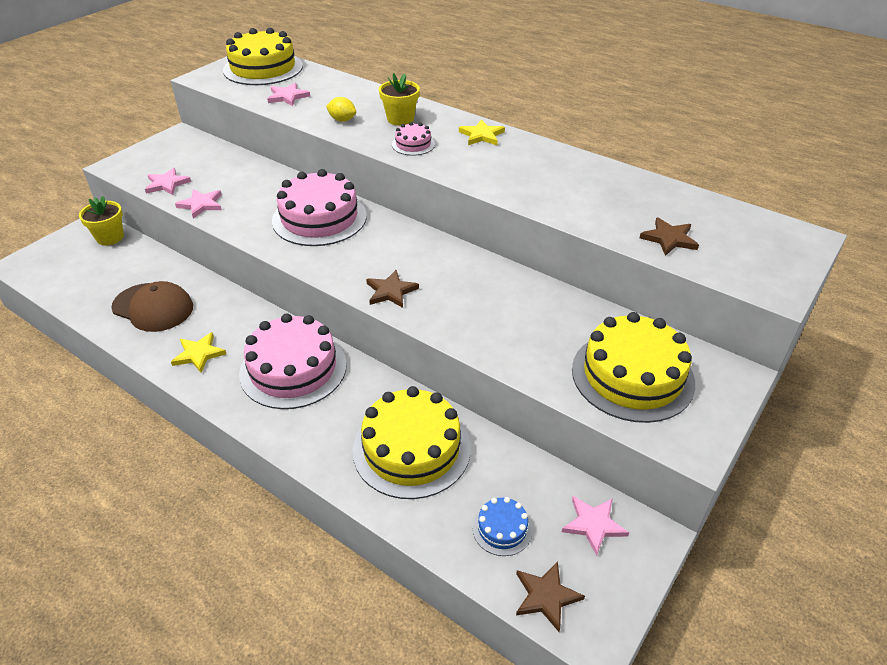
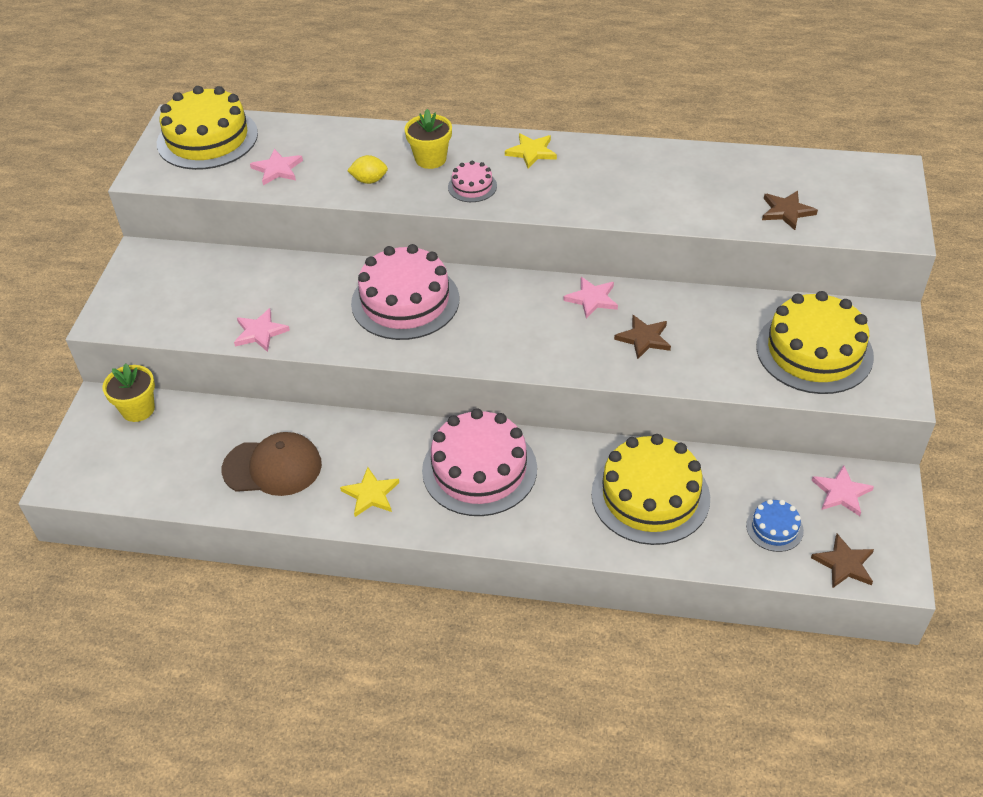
camera: 25 degrees left, 5 degrees up
pink star [145,168,191,195] -> pink star moved to [563,277,618,319]
brown star [366,270,419,308] -> brown star moved to [614,315,671,360]

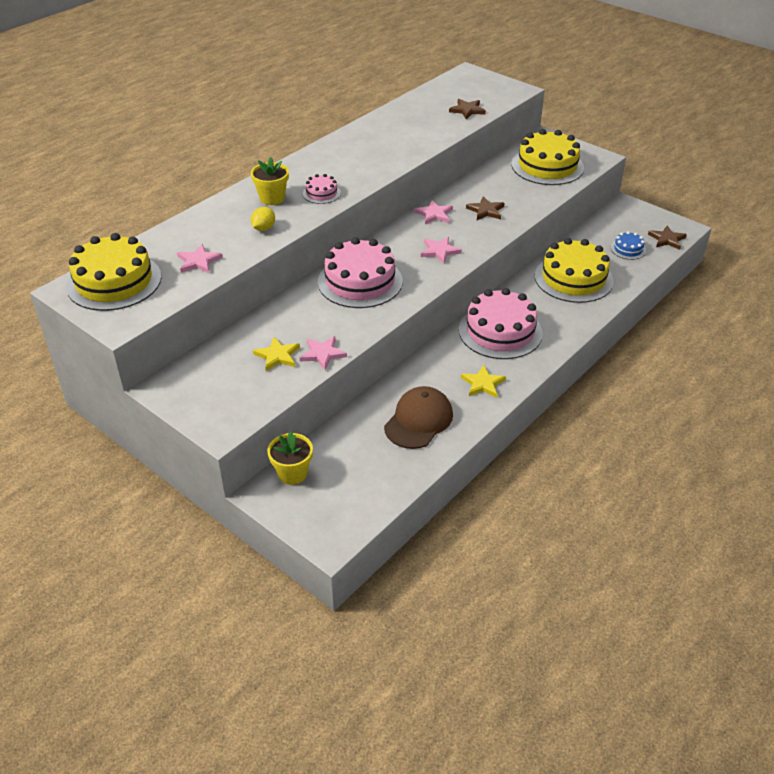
camera: 60 degrees left, 5 degrees down
yellow star [505,133,557,169] -> yellow star moved to [253,337,300,371]
pink star [811,465,874,516] -> pink star moved to [421,237,462,264]

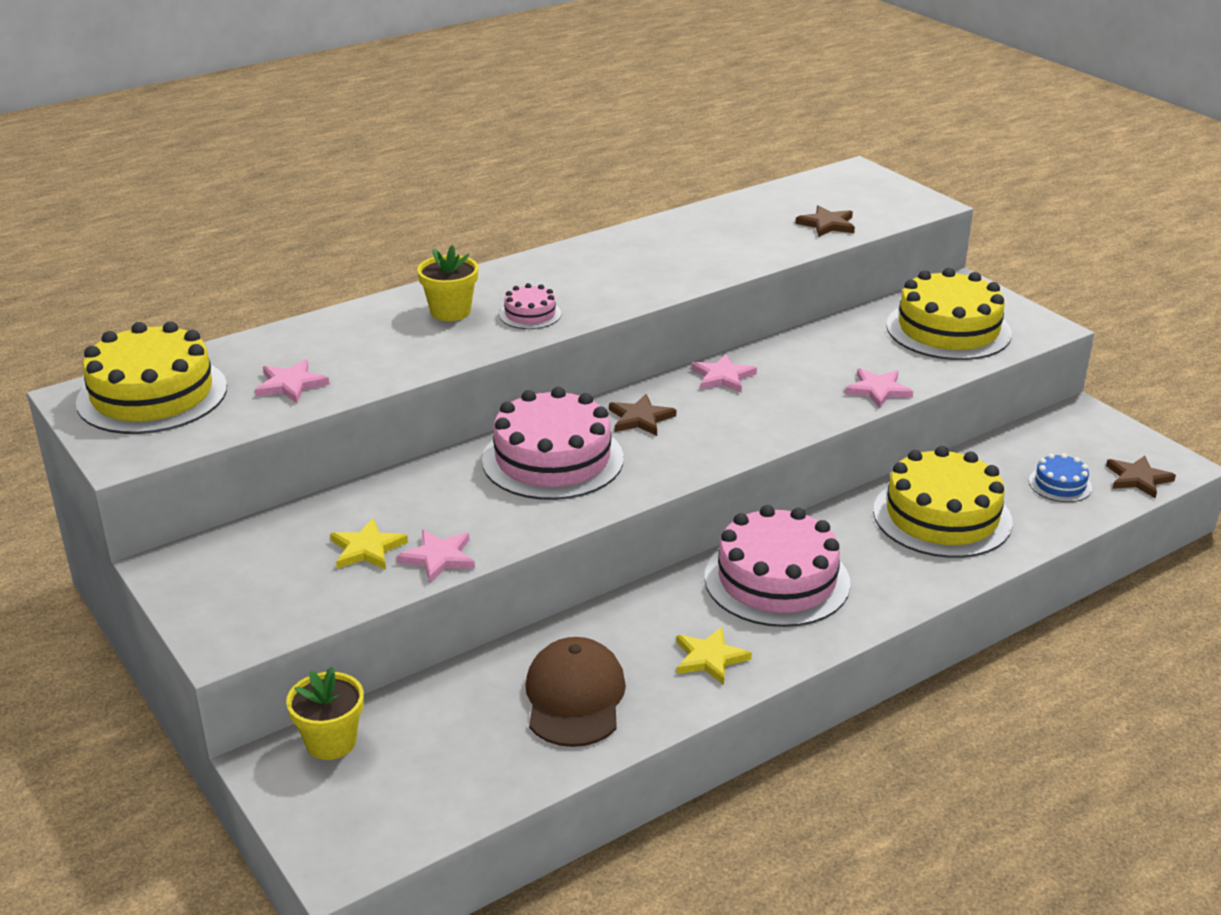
camera: 15 degrees right, 10 degrees down
yellow lemon [251,207,275,231] -> none
brown cap [384,386,453,449] -> brown cap turned 45 degrees counterclockwise [525,637,626,747]
pink star [421,237,462,264] -> pink star moved to [845,368,913,408]
brown star [466,196,505,220] -> brown star moved to [609,394,676,436]

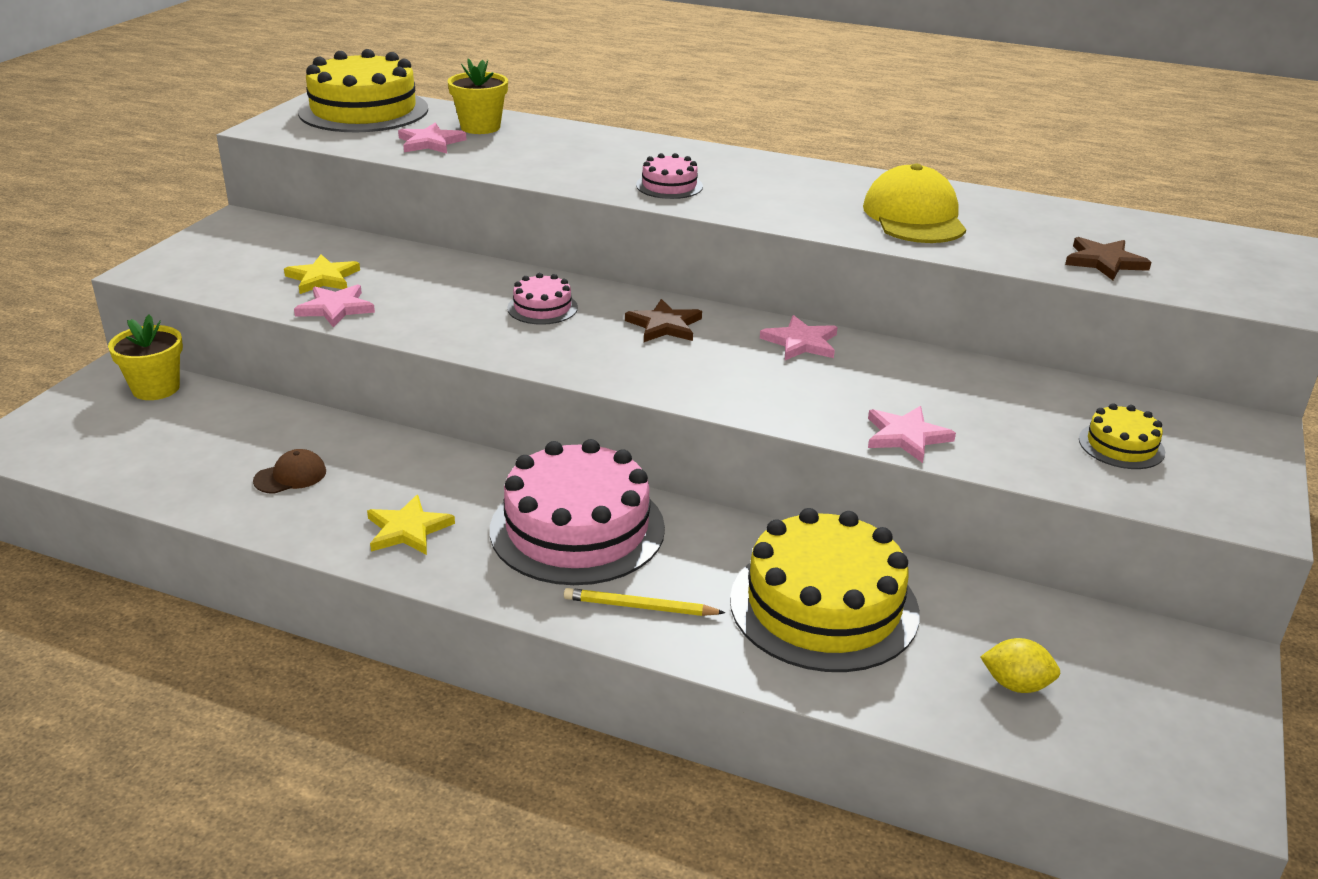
camera: 55 degrees right, 0 degrees up
yellow flower pot [417,245,479,321] -> yellow flower pot moved to [448,58,508,134]
pink cake [482,387,624,500] -> pink cake [507,273,578,325], size x0.46
brown cap [525,637,626,747] -> brown cap [253,449,326,494], size x0.50
yellow cake [886,268,1012,360] -> yellow cake [1079,403,1165,469], size x0.46
blue cake [1029,453,1092,502] -> yellow lemon [980,638,1061,693]
brown star [1106,456,1176,499] -> none
none -> yellow pencil [564,588,725,616]
none -> yellow cap [863,164,966,243]

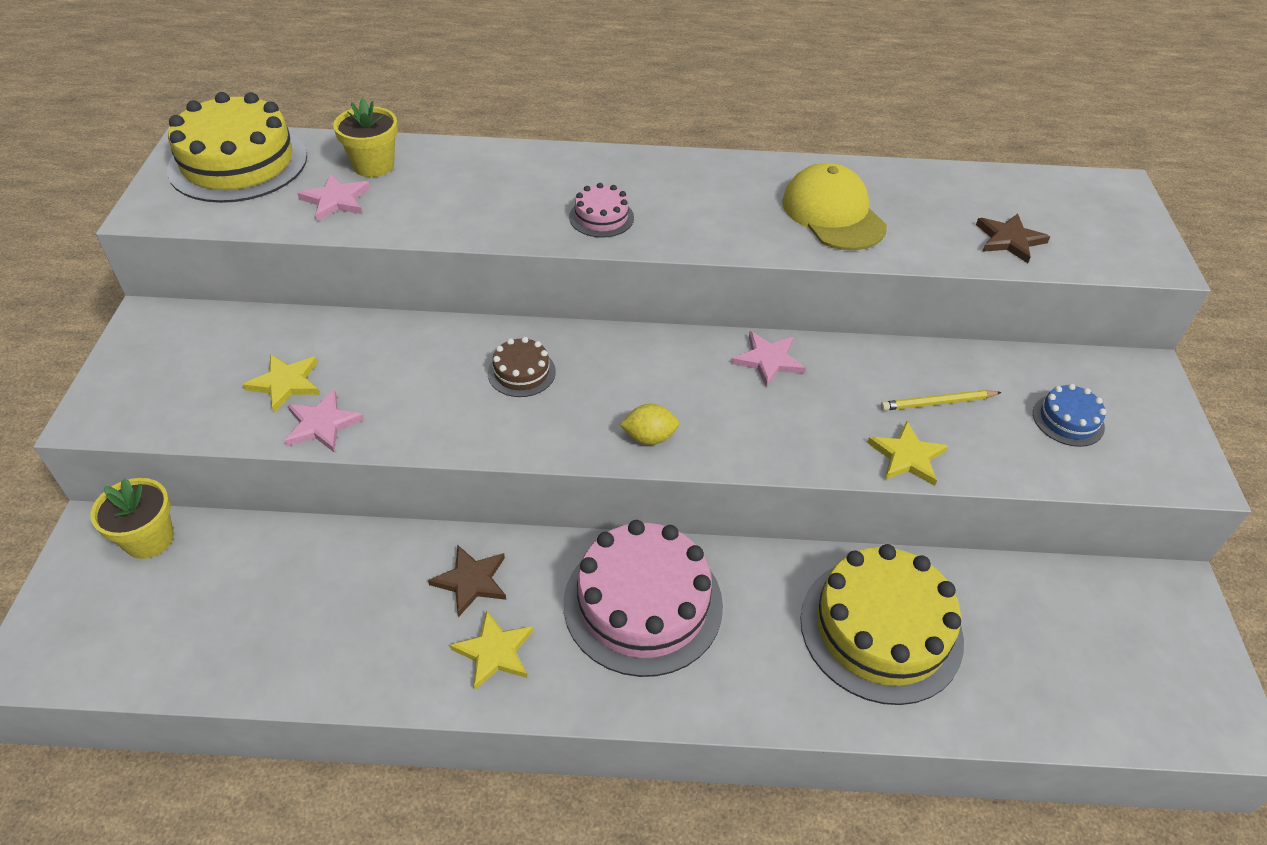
camera: 20 degrees left, 15 degrees up
brown cap [253,449,326,494] -> none
pink cake [507,273,578,325] -> brown cake [488,337,556,397]
yellow pencil [564,588,725,616] -> yellow pencil moved to [881,390,1002,411]
brown star [625,299,702,342] -> brown star moved to [428,545,506,617]
pink star [868,406,956,463] -> yellow star [867,421,948,486]
yellow lemon [980,638,1061,693] -> yellow lemon moved to [620,404,679,445]
yellow cake [1079,403,1165,469] -> blue cake [1033,384,1106,447]

